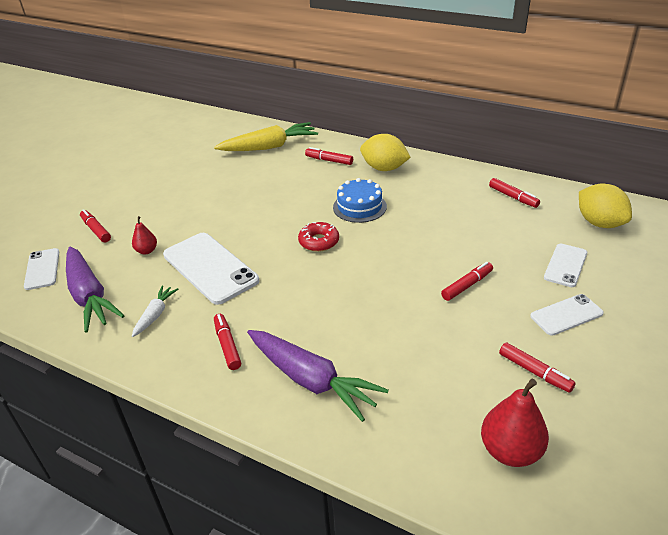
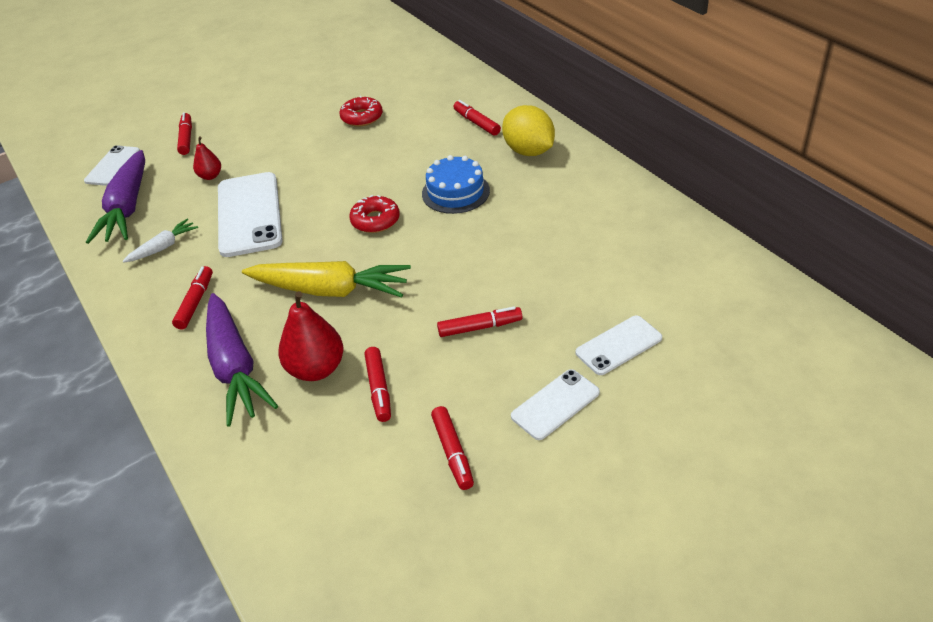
camera: 30 degrees right, 5 degrees up
yellow carrot [214,122,318,151] -> yellow carrot moved to [242,261,411,298]
red pear [481,379,549,467] -> red pear moved to [278,291,344,381]
red marker [489,178,540,208] -> red marker moved to [364,347,391,422]
white phone [530,294,604,336] -> white phone turned 45 degrees counterclockwise [511,369,600,440]
yellow lemon [579,184,632,228] -> none
none -> red donut [340,96,383,126]

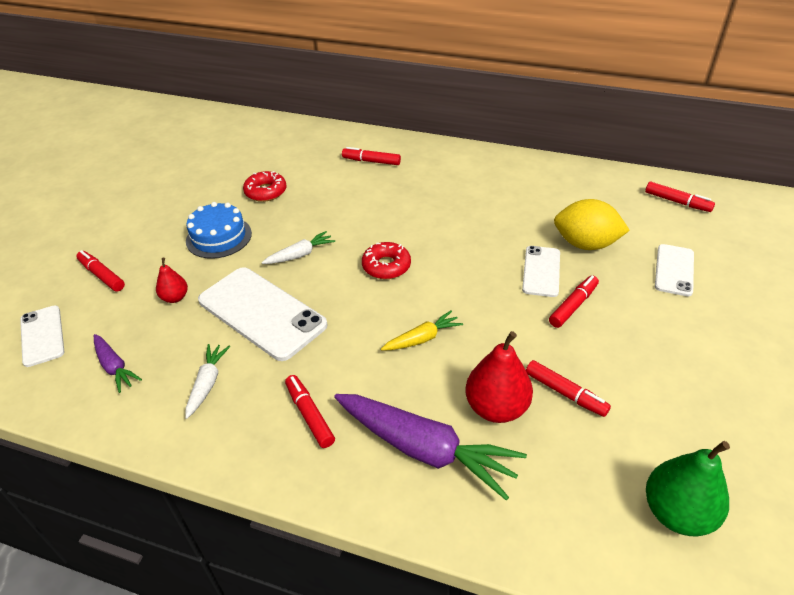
camera: 40 degrees left, 0 degrees up
purple carrot [86,150,145,244] -> purple carrot [94,334,142,393], size x0.50
yellow carrot [242,261,411,298] -> yellow carrot [381,310,463,350], size x0.50
blue cake [422,155,490,214] -> blue cake moved to [186,202,252,259]
red marker [431,406,474,490] -> red marker moved to [645,181,715,212]
yellow lemon [502,105,555,156] -> yellow lemon moved to [554,199,630,250]
white phone [511,369,600,440] -> white phone moved to [522,246,560,297]
none -> white carrot [262,231,335,264]
none -> green pear [646,441,730,536]

